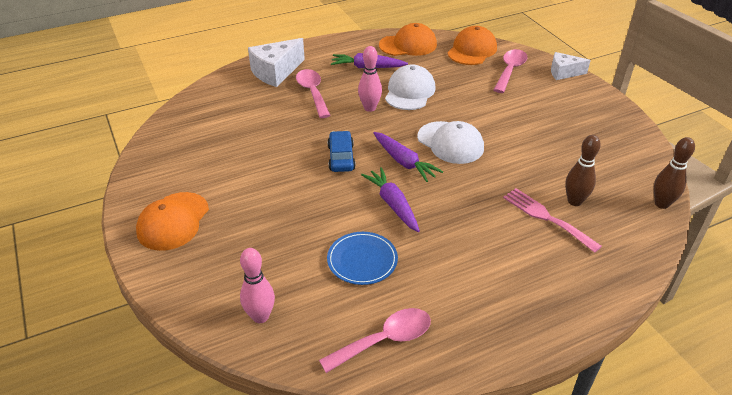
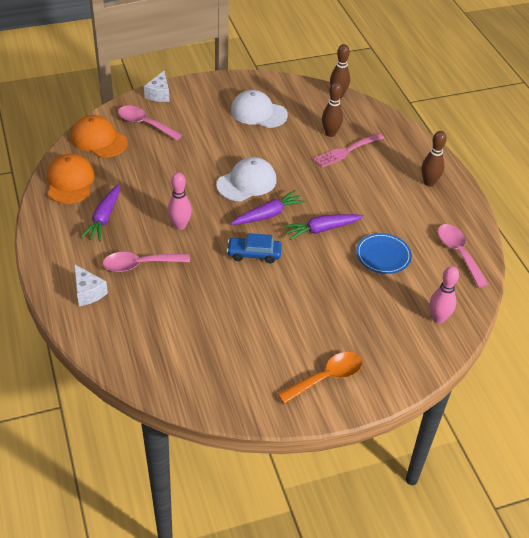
camera: 85 degrees left, 5 degrees up
orange cap [136,192,209,251] -> orange spoon [278,352,363,404]
white cheese [248,38,305,87] -> white cheese [74,264,108,306], size x0.63
white cap [385,64,436,110] -> white cap moved to [231,90,288,128]
none -> brown bowling pin [421,131,447,187]

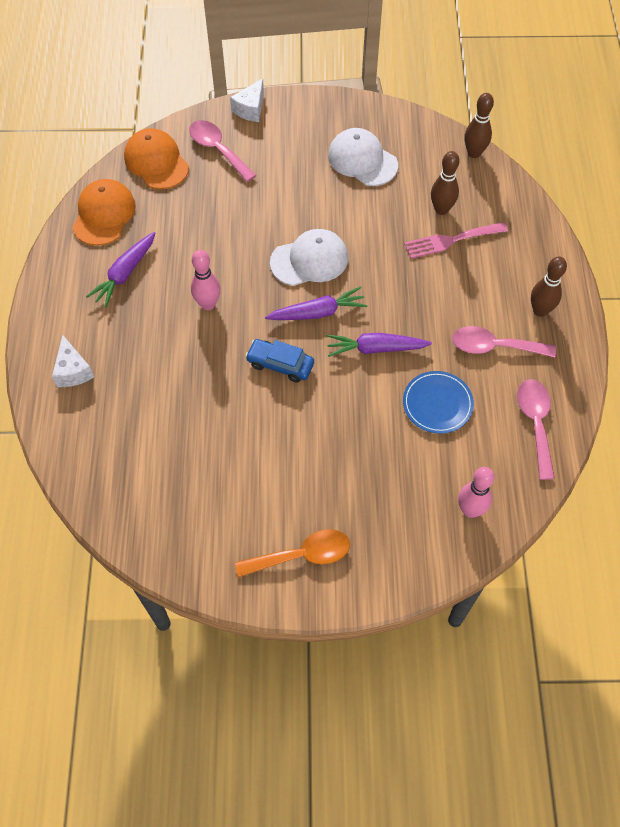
camera: 20 degrees right, 15 degrees up
pink spoon [103,252,190,272] -> pink spoon moved to [452,326,556,357]

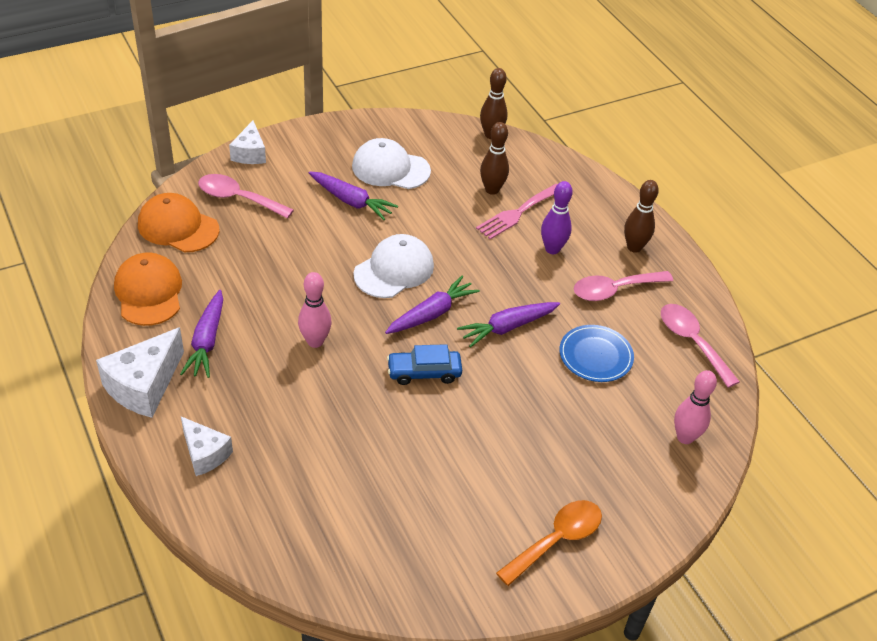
camera: 30 degrees left, 15 degrees down
none -> white cheese [96,327,184,418]
none -> purple carrot [309,171,398,220]
none -> purple bowling pin [541,181,573,254]

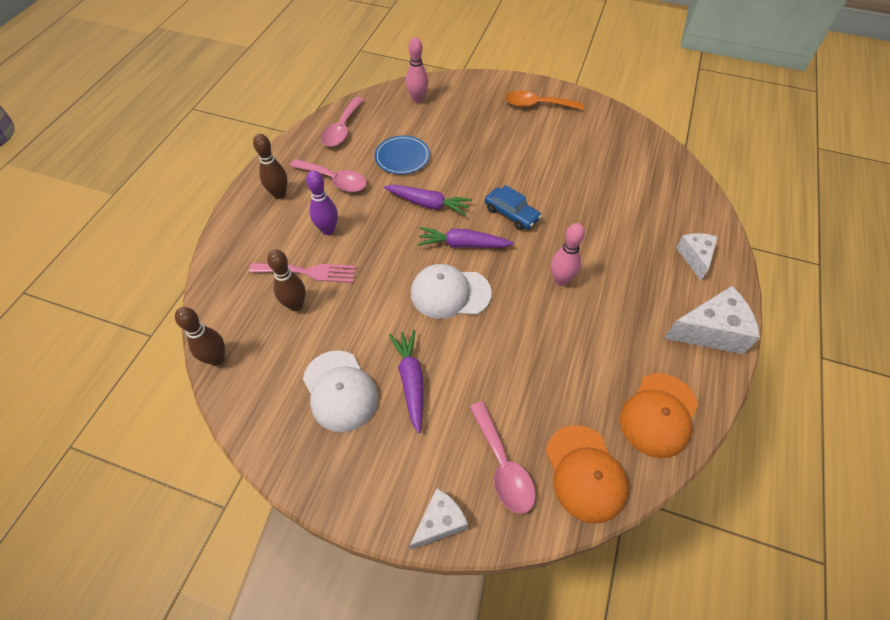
camera: 130 degrees left, 10 degrees up
purple carrot [180,290,223,378] -> none

